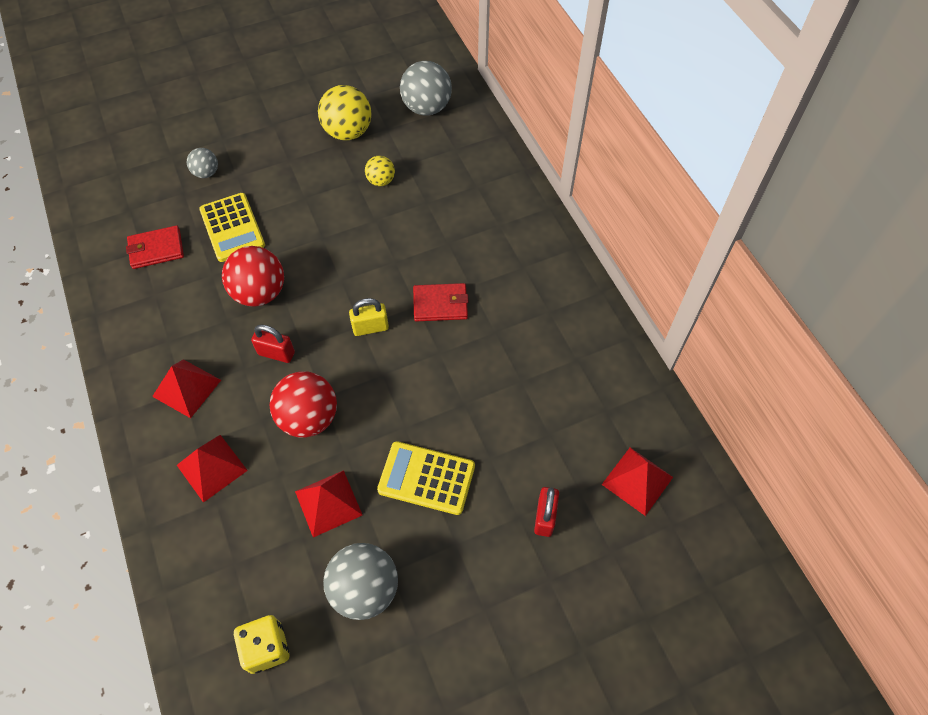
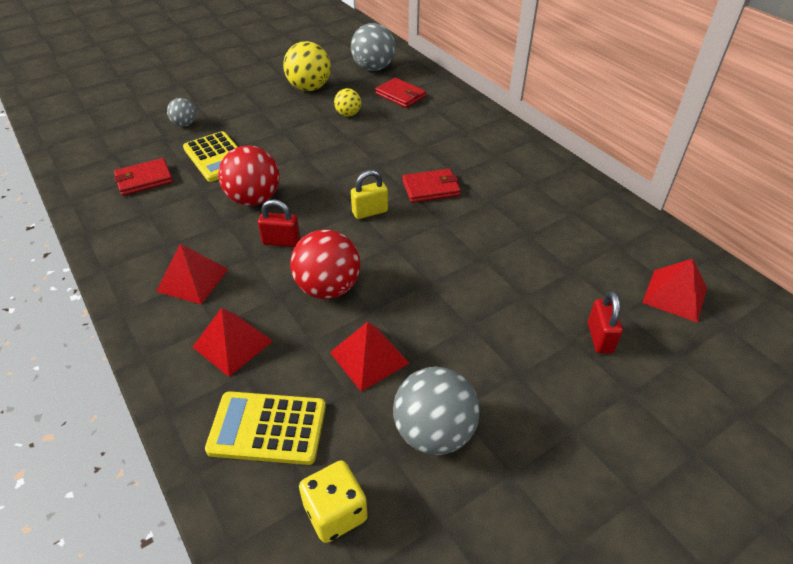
camera: 10 degrees left, 15 degrees down
yellow calculator [377,441,475,515] -> yellow calculator moved to [205,391,326,465]
none -> red wallet [375,78,426,108]

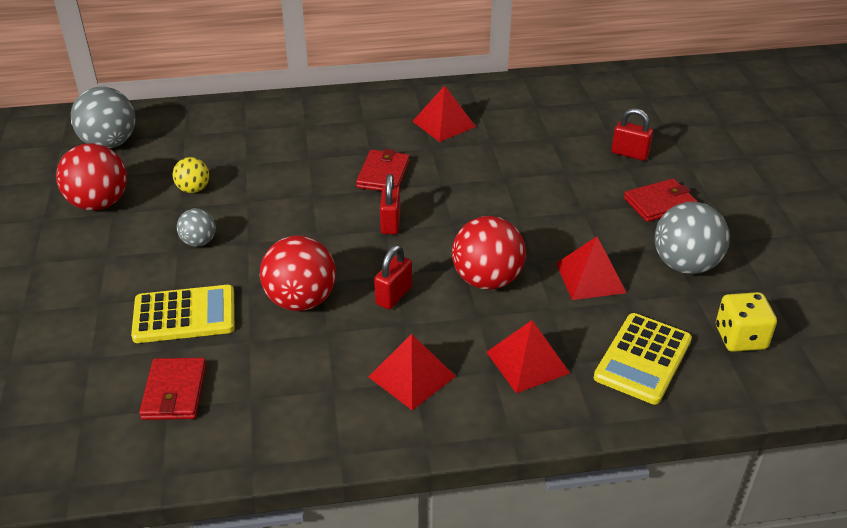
camera: 65 degrees left, 5 degrees down
grey ball [167,98,196,127] -> grey ball moved to [177,209,216,247]
yellow ball [283,41,331,91] -> red ball [56,143,127,210]
yellow padlock [351,170,388,219] -> red padlock [380,174,401,234]
red wallet [375,78,426,108] -> red wallet moved to [624,178,698,222]
red pyramid [642,259,707,323] -> red pyramid moved to [412,86,476,142]

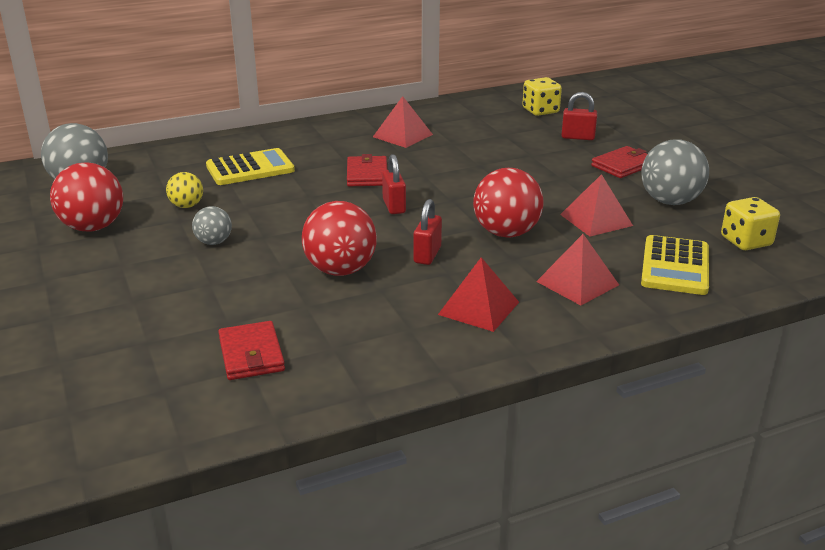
camera: 15 degrees left, 10 degrees down
yellow calculator [131,285,235,343] -> yellow calculator moved to [206,148,295,185]
none -> yellow dice [522,77,562,116]

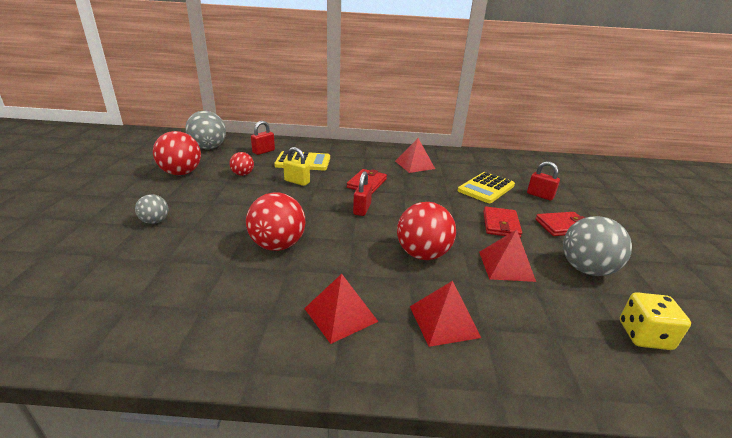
camera: 25 degrees right, 0 degrees up
yellow ball [166,172,203,208] -> red ball [229,152,254,176]
grey ball [192,206,232,245] -> grey ball moved to [135,194,168,224]
red wallet [218,321,285,380] -> red wallet moved to [483,206,522,238]
red padlock [414,199,442,265] -> red padlock moved to [251,121,275,155]
yellow dice [522,77,562,116] -> none
yellow calculator [641,235,709,295] -> yellow calculator moved to [458,172,515,203]
none -> yellow padlock [283,147,310,186]

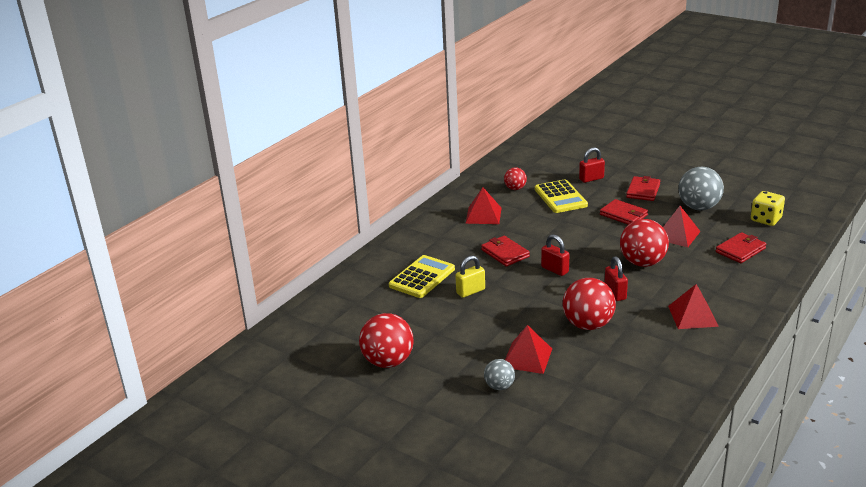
camera: 55 degrees left, 0 degrees up
grey ball [185,111,226,149] -> none
red ball [229,152,254,176] -> red ball moved to [504,167,527,190]
red padlock [251,121,275,155] -> red padlock moved to [605,256,628,301]
red pyramid [410,281,481,347] -> red pyramid moved to [505,325,552,374]
none -> red wallet [716,232,766,263]

